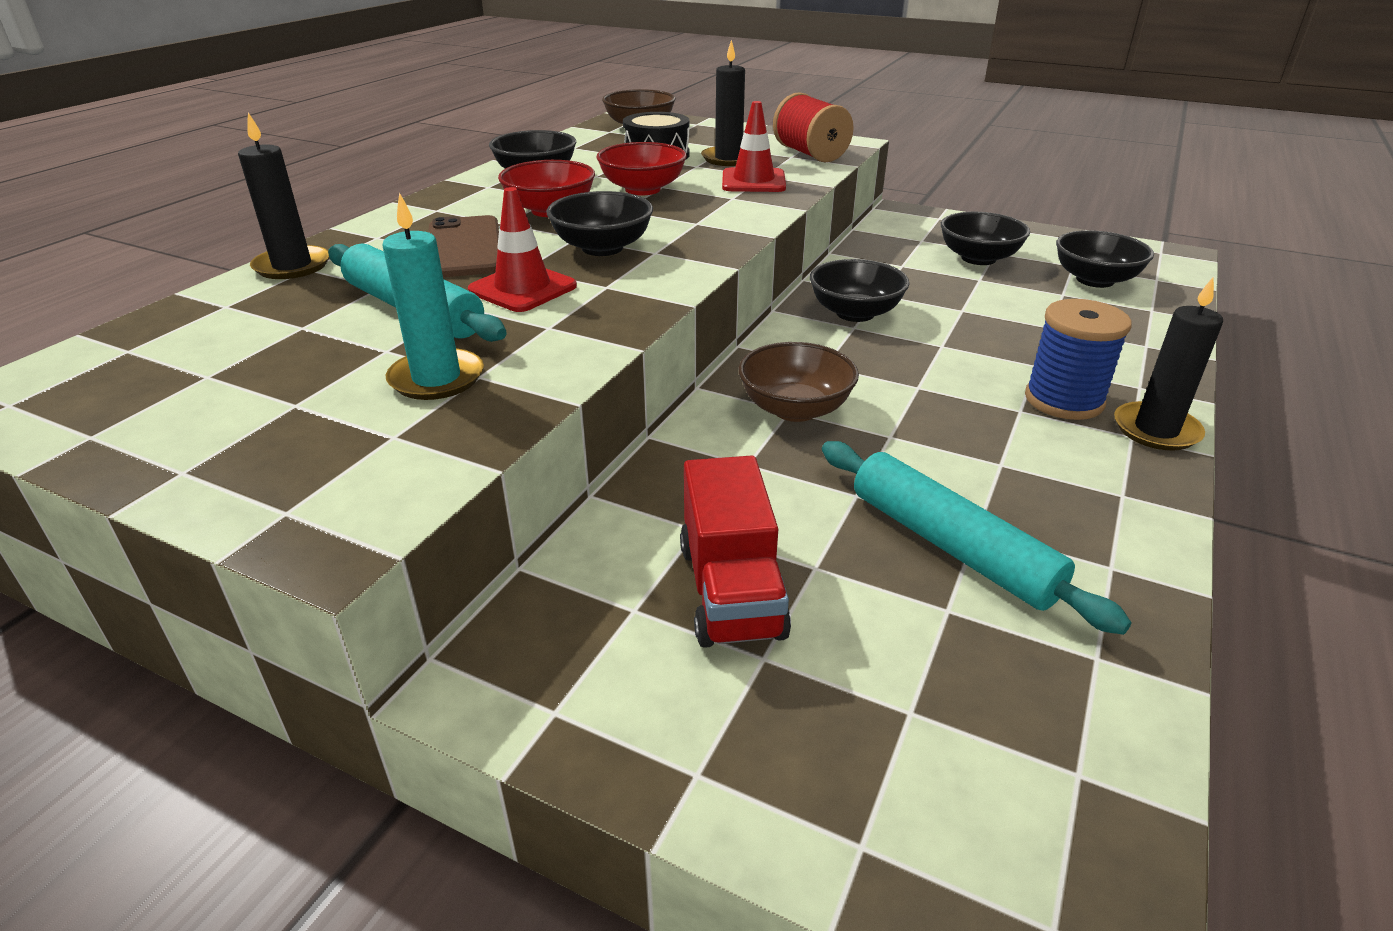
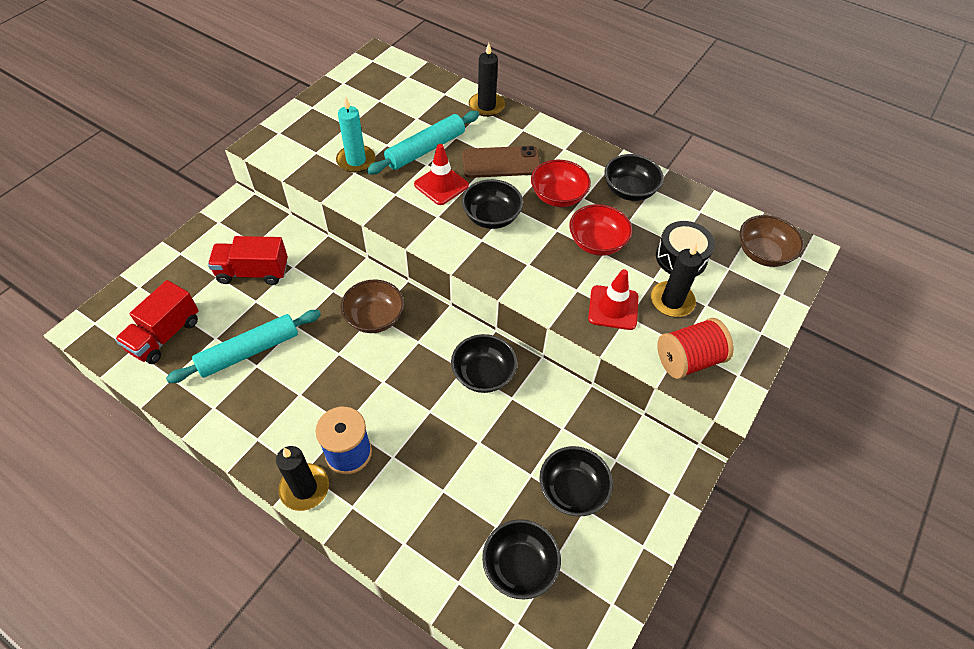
camera: 95 degrees right, 20 degrees up
none -> red truck [115,280,199,364]

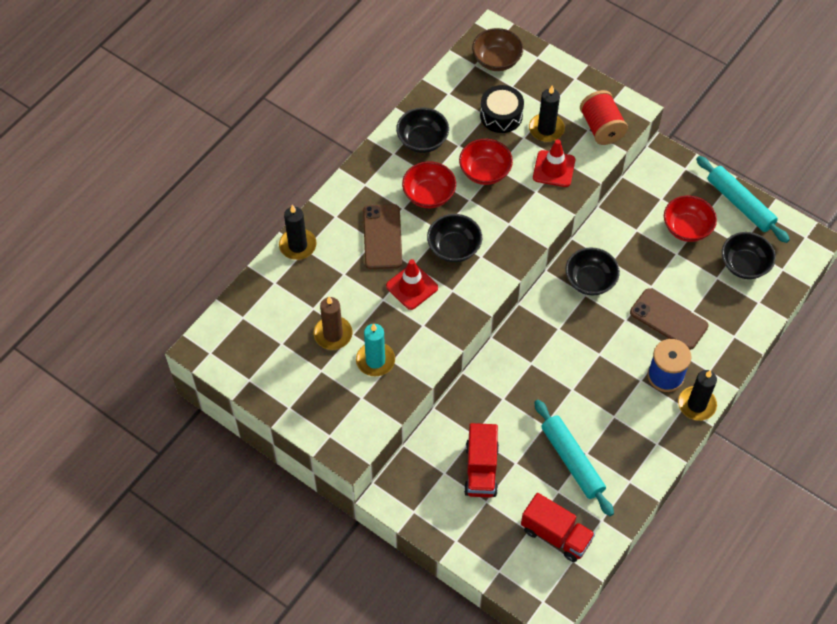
camera: 85 degrees left, 5 degrees up
brown bowl [340,280,404,333] -> none
turquoise rolling pin [367,111,479,174] -> turquoise rolling pin moved to [696,156,790,243]
black bowl [539,446,613,517] -> red bowl [664,196,717,242]
none -> brown candle [314,296,352,350]
none -> brown phone [630,289,709,350]

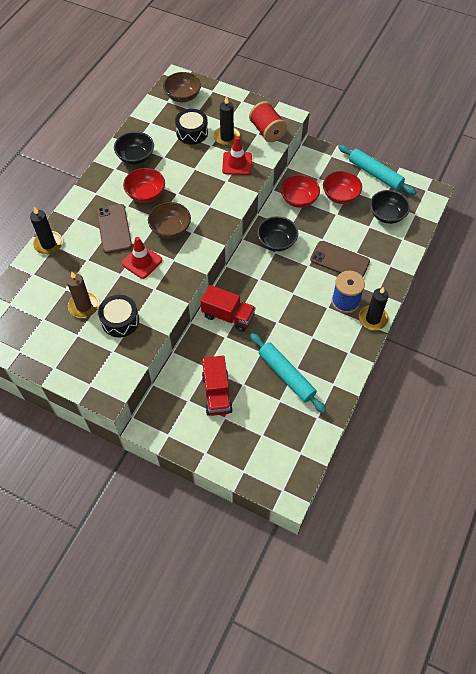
camera: 10 degrees left, 0 degrees up
turquoise candle [356,323,395,376] -> black drum [98,295,139,338]
black bowl [427,214,482,262] -> brown bowl [148,202,191,239]
red bowl [459,139,513,185] -> red bowl moved to [280,175,320,208]
red truck [521,493,595,562] -> red truck moved to [201,285,256,332]

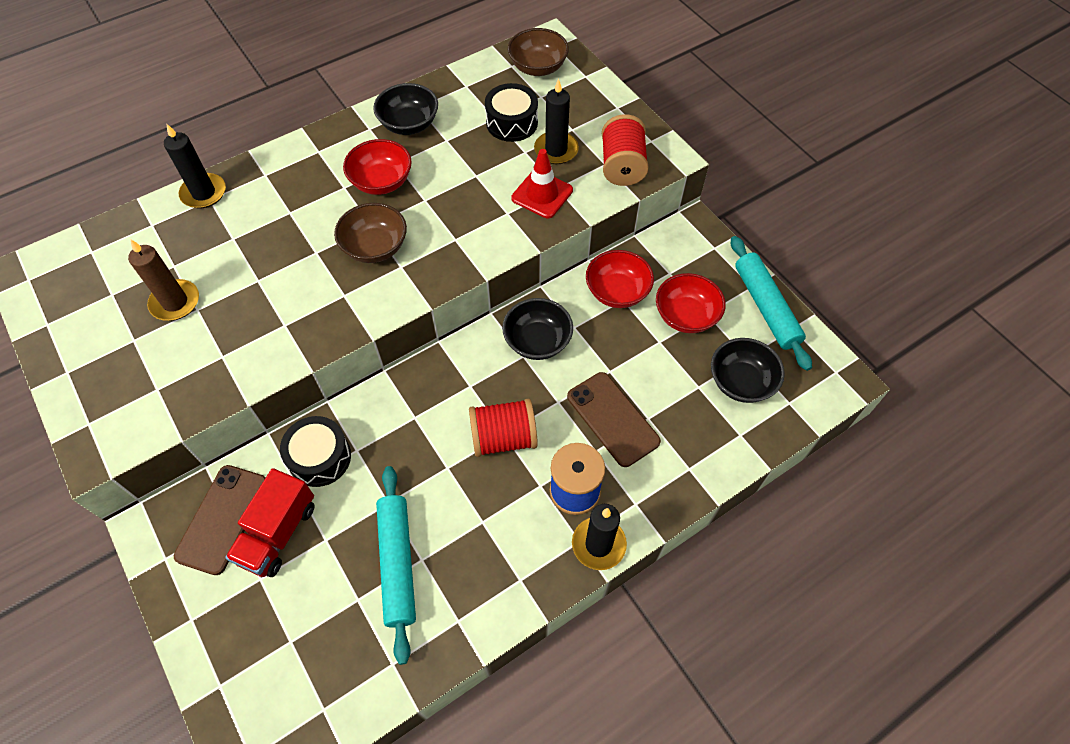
camera: 30 degrees right, 0 degrees up
brown phone [97,204,132,254] -> brown phone moved to [174,465,266,575]
black drum [98,295,139,338] -> black drum moved to [280,416,351,487]
red traffic cone [121,237,162,279] -> none
red truck [201,285,256,332] -> none
none -> red spool [469,399,538,457]

